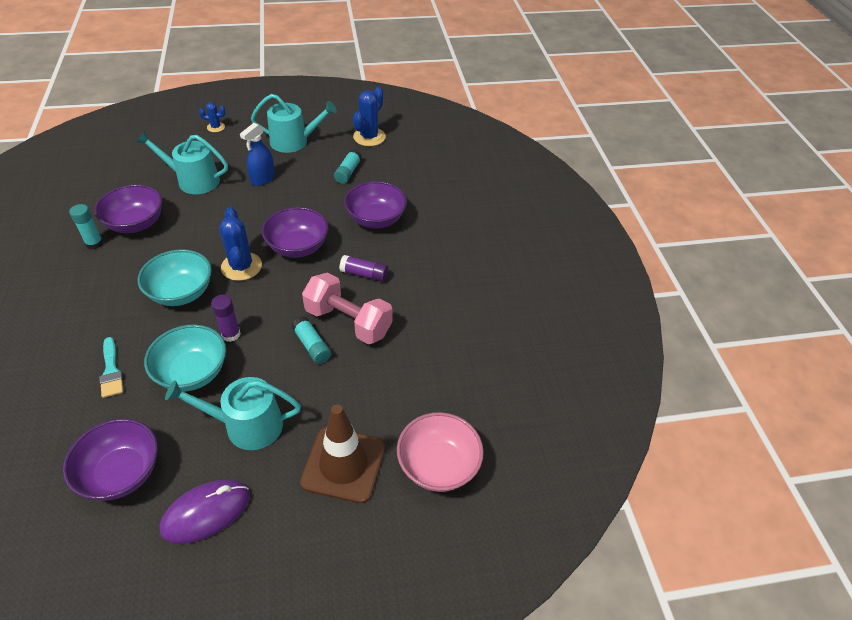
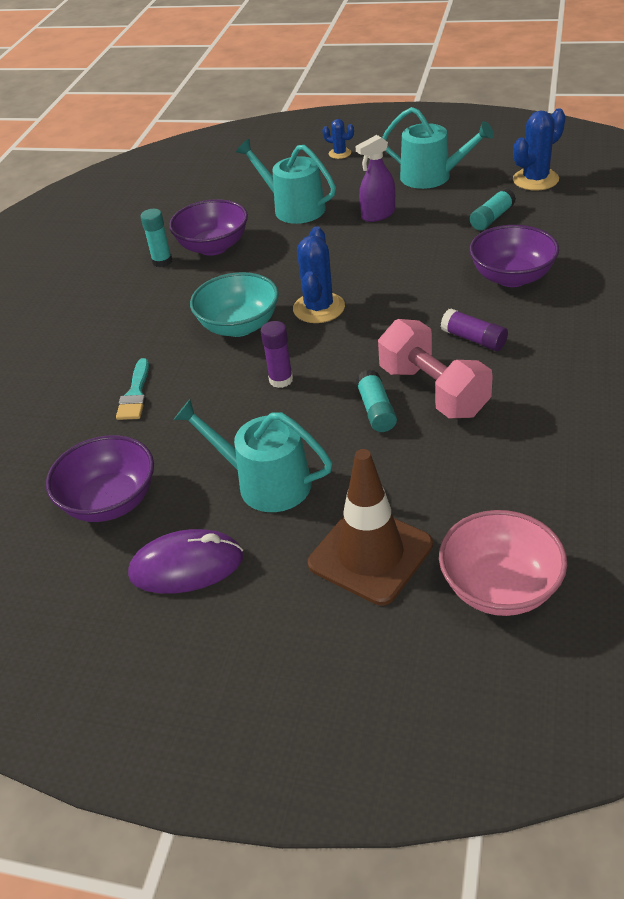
camera: 30 degrees right, 5 degrees down
turquoise bowl [144,325,226,391] -> none
blue spray bottle [240,123,275,186] -> purple spray bottle [355,135,395,222]
purple bowl [262,207,329,258] -> none

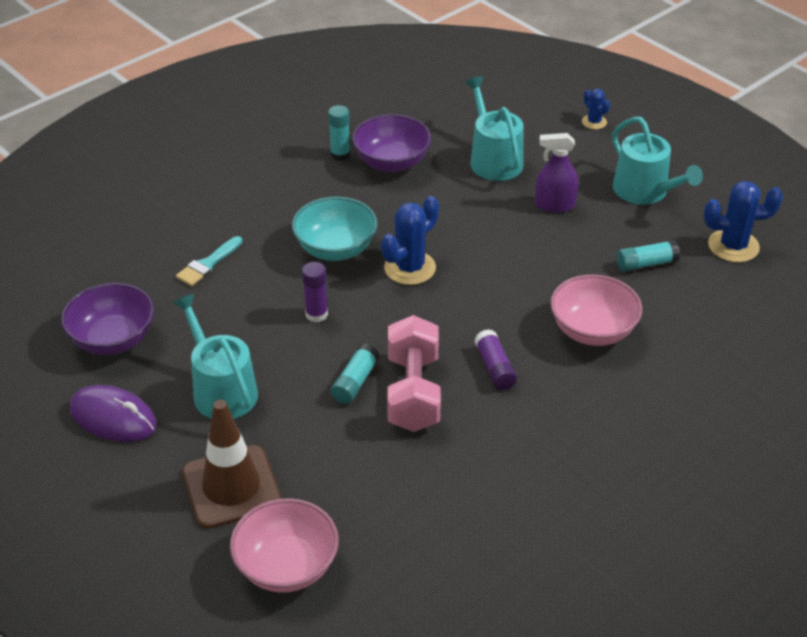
camera: 30 degrees right, 0 degrees up
purple bowl [469,225,559,287] -> pink bowl [550,274,642,346]

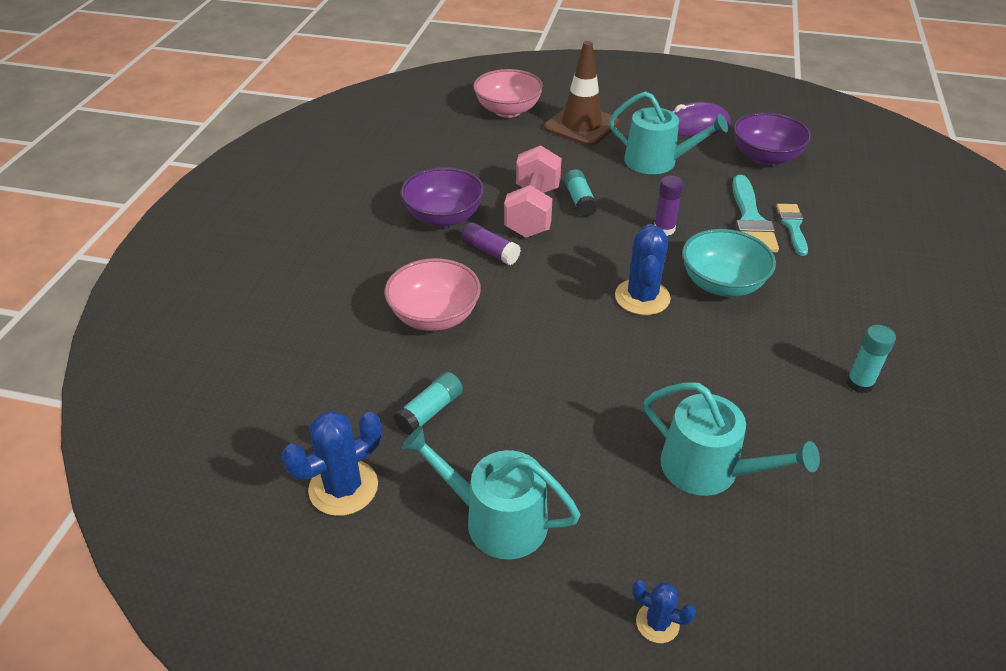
camera: 145 degrees right, 0 degrees up
purple bowl [352,114,432,172] -> purple bowl moved to [401,167,484,227]
pink dumbbell [387,315,441,432] -> pink dumbbell turned 45 degrees clockwise [504,145,562,238]
purple spray bottle [535,133,578,213] -> none
none -> turquoise brush [732,175,779,253]

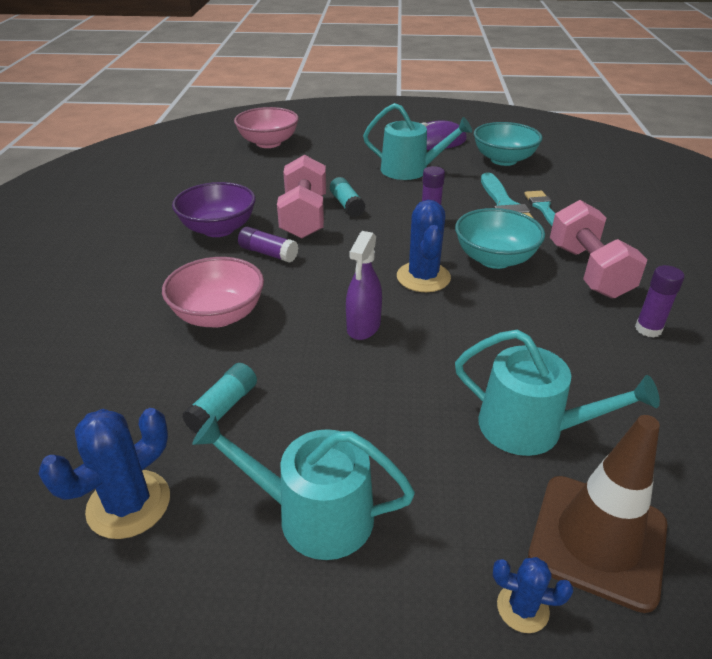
camera: 10 degrees left, 5 degrees down
brown traffic cone [544,41,620,146] -> brown traffic cone moved to [528,415,667,613]
purple bowl [734,112,812,166] -> turquoise bowl [474,122,543,166]
turquoise glue stick [846,325,896,393] -> purple glue stick [635,265,684,337]
none -> purple spray bottle [346,231,382,340]
none -> pink dumbbell [550,200,647,299]

